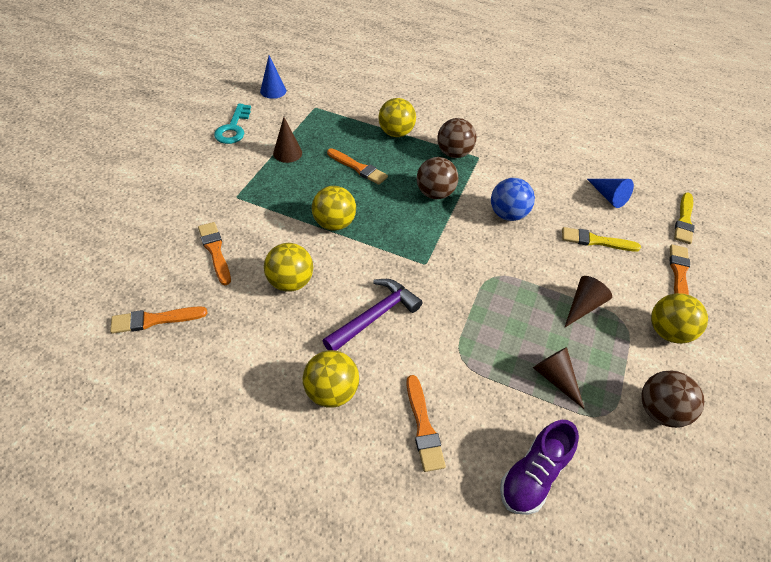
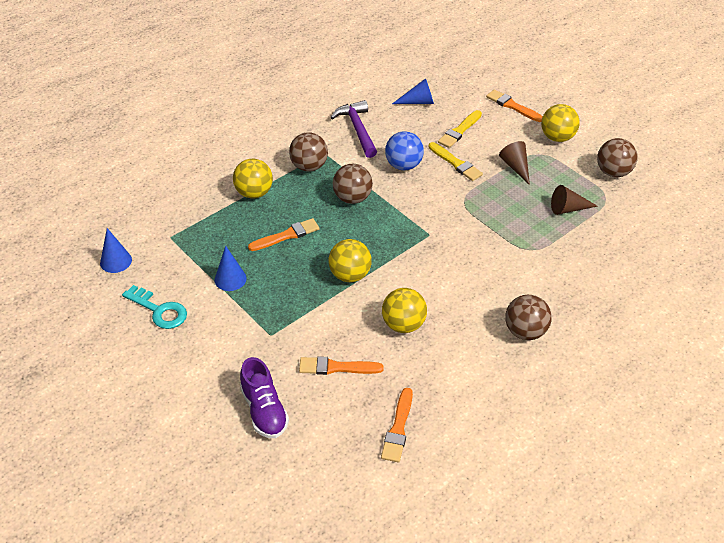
camera: 60 degrees left, 5 degrees down
brown cone [273,117,302,163] -> blue cone [215,246,247,291]
yellow ball [303,350,359,408] -> brown ball [505,295,552,340]
purple hammer [323,279,423,351] -> purple hammer moved to [330,100,377,158]
orange brush [406,375,446,472] -> none
purple shoe [500,420,579,515] -> purple shoe moved to [240,357,289,438]
yellow brush [674,193,695,244] -> yellow brush moved to [428,142,483,181]

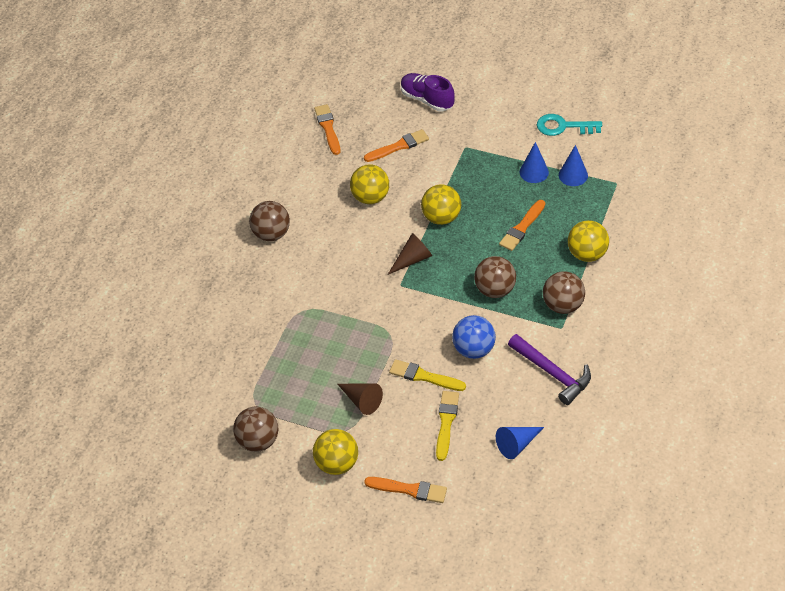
camera: 155 degrees right, 5 degrees up
blue cone [100,228,132,273] -> blue cone moved to [559,145,588,186]
brown cone [551,185,598,215] -> brown cone moved to [388,233,432,274]

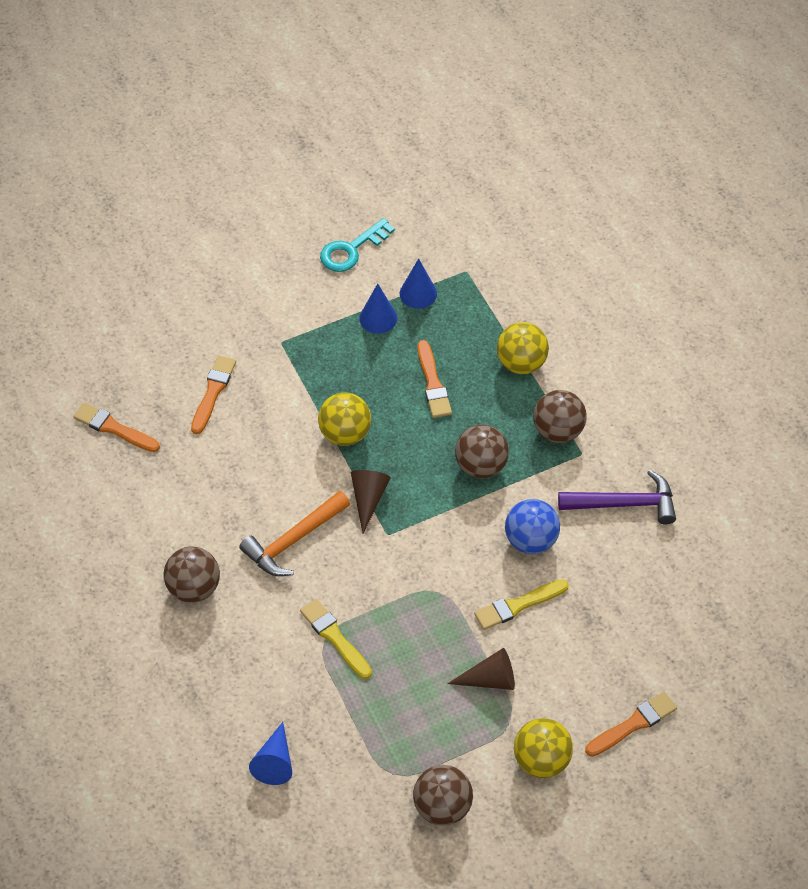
camera: 50 degrees left, 5 degrees up
yellow ball [350,164,389,204] -> none
purple shoe [401,73,455,111] -> none
yellow brush [436,391,459,461] -> yellow brush moved to [300,599,372,679]
blue cone [496,427,544,459] -> blue cone moved to [249,722,292,785]
none -> orange hammer [239,491,350,576]

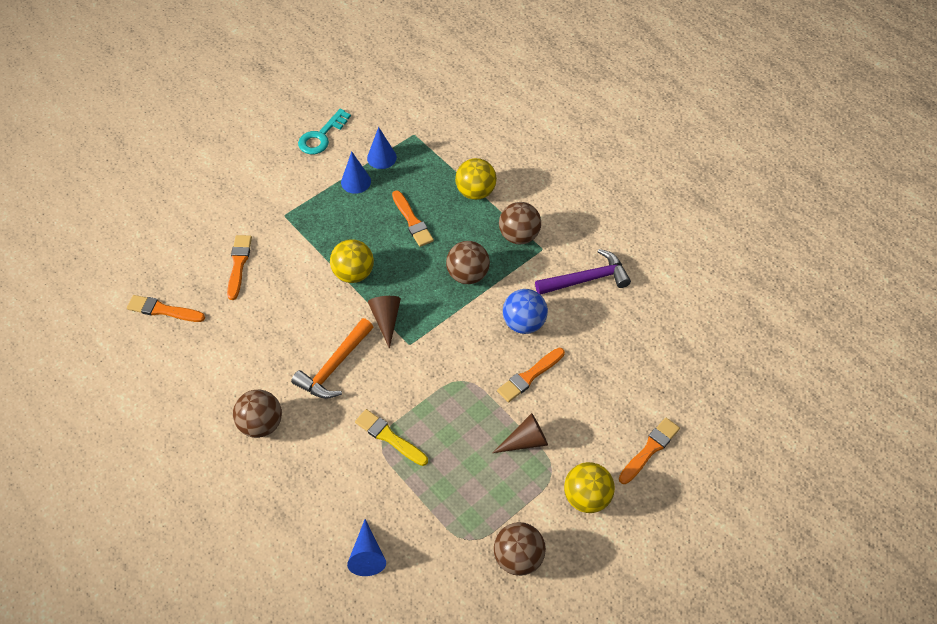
camera: 15 degrees left, 0 degrees up
yellow brush [474,579,569,630] -> orange brush [497,348,565,402]

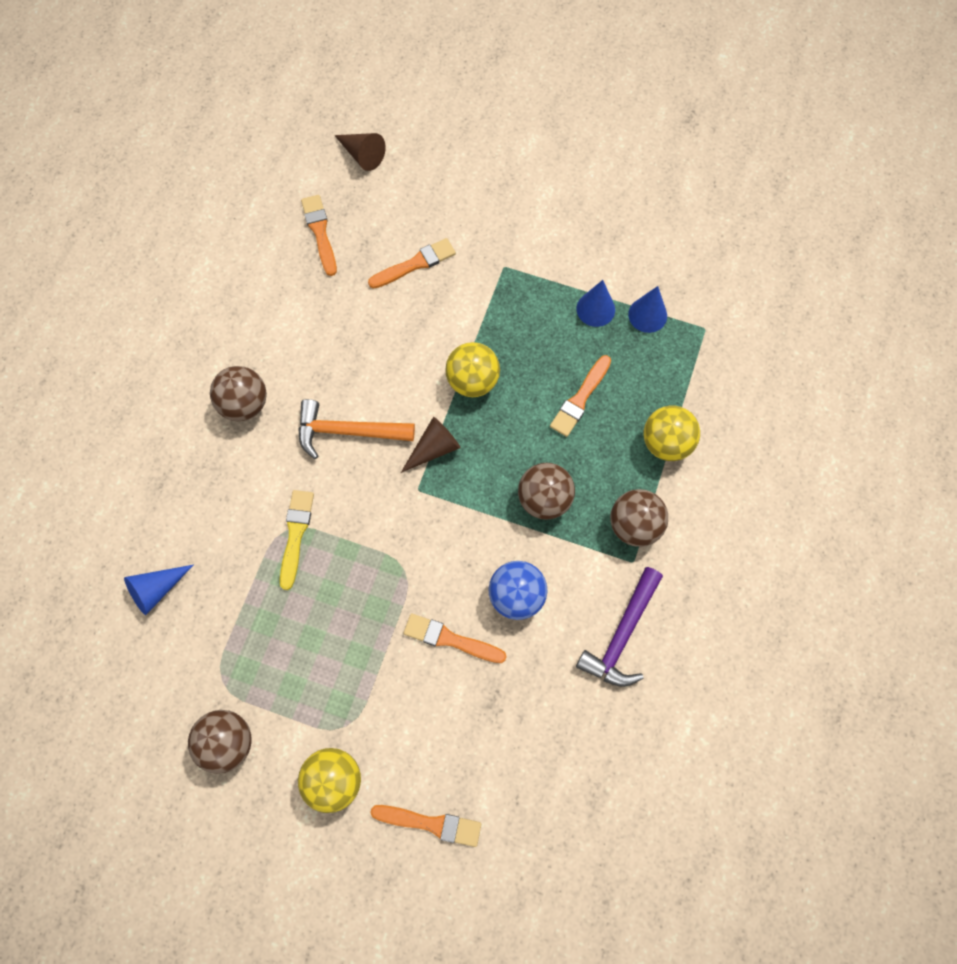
camera: 60 degrees right, 15 degrees up
turquoise key [298,109,351,154] -> none
brown cone [492,413,548,453] -> brown cone moved to [334,133,386,171]
purple hammer [535,249,631,295] -> purple hammer turned 75 degrees clockwise [576,567,663,687]

